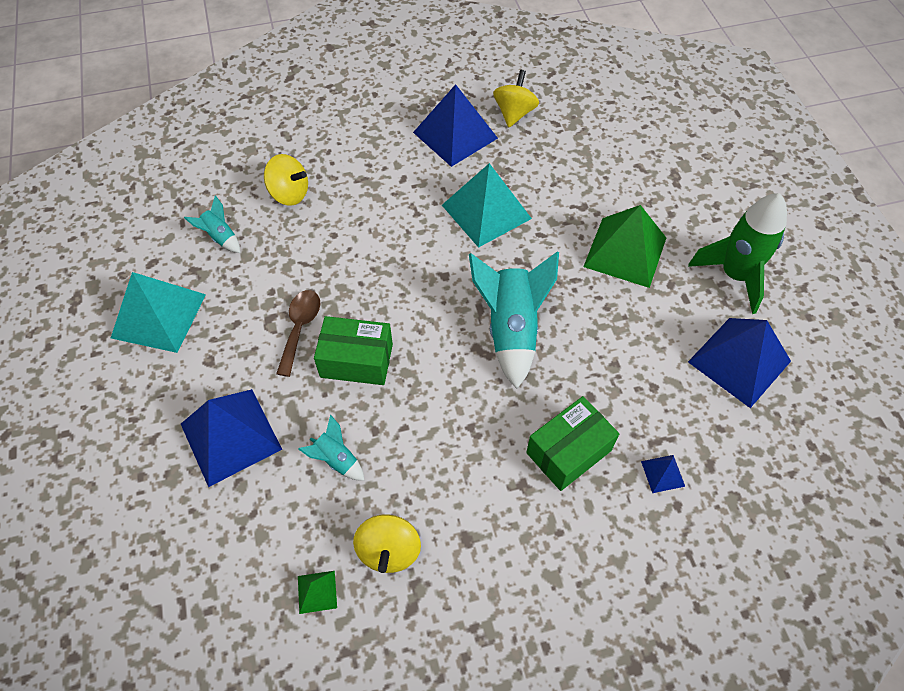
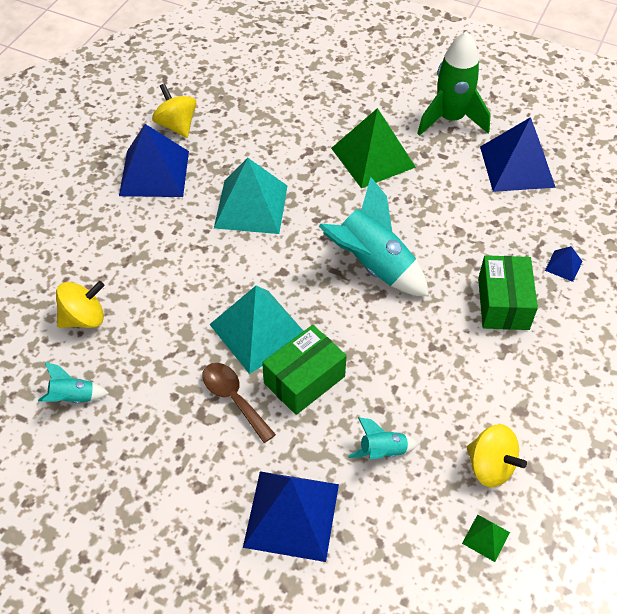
camera: 50 degrees left, 5 degrees down
turquoise pyramid [111,272,206,353] -> turquoise pyramid moved to [209,286,303,374]

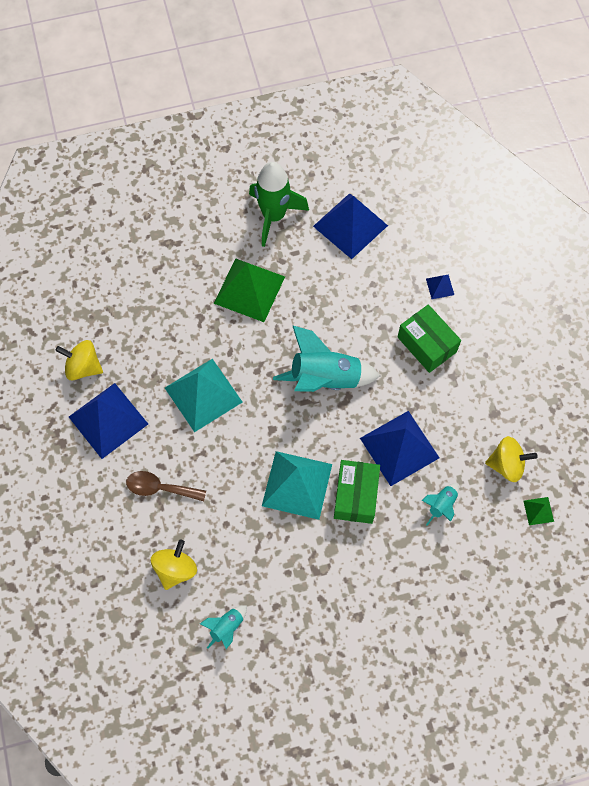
camera: 40 degrees left, 15 degrees up
brown spoon [203,363,276,443] -> brown spoon moved to [126,471,206,501]
blue pyramid [243,471,339,562] -> blue pyramid moved to [360,411,440,486]

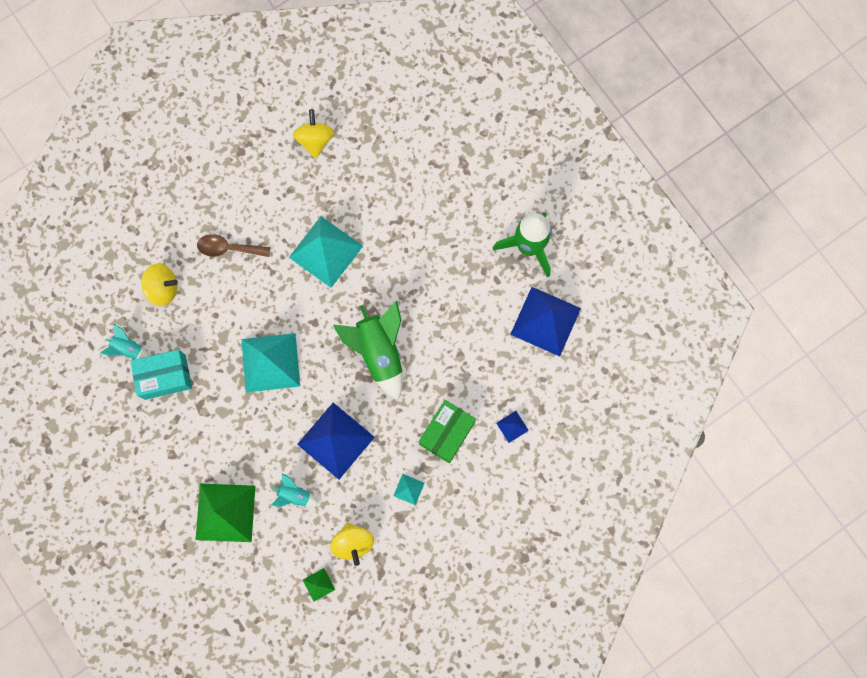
camera: 70 degrees right, 10 degrees up
blue pyramid [69,383,148,459] -> none
brown spoon [126,471,206,501] -> brown spoon turned 75 degrees counterclockwise [197,234,270,257]
green pyramid [214,258,285,322] -> green pyramid moved to [196,484,255,542]
turquoise rocket [273,325,380,392] -> green rocket [333,301,403,400]
green box [334,460,380,524] -> none
none -> turquoise box [130,350,192,400]
none -> turquoise pyramid [394,474,424,505]

